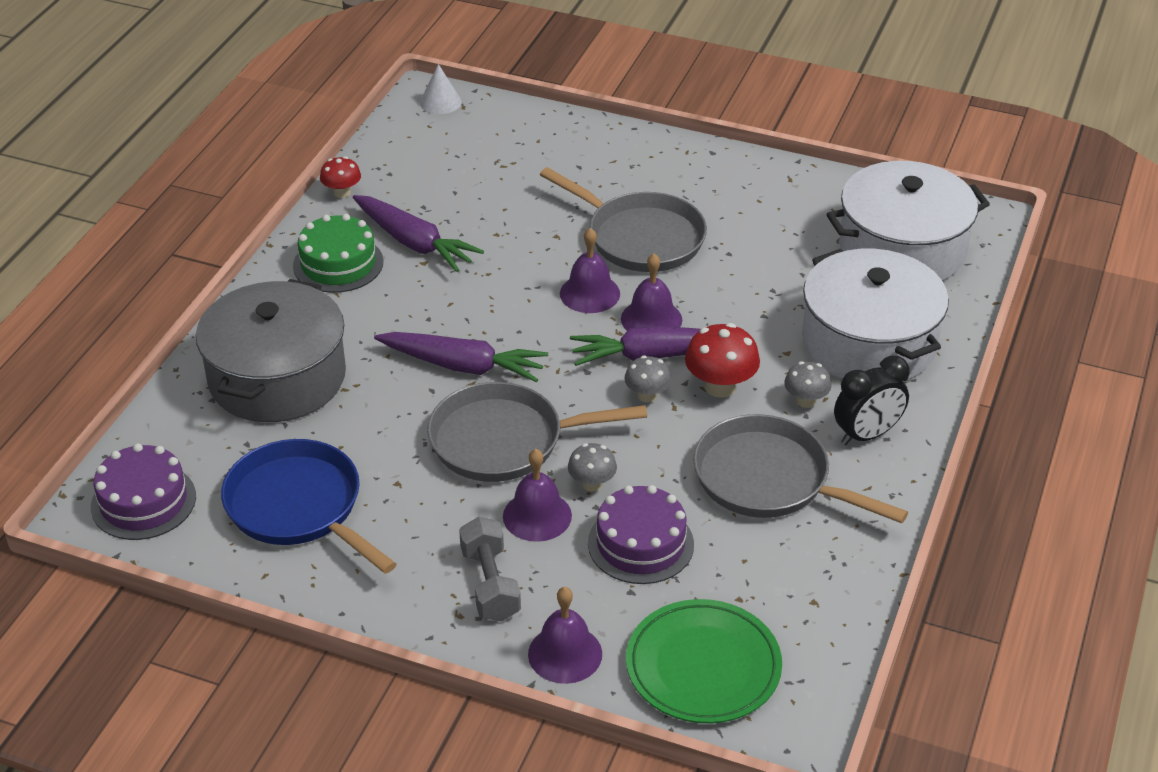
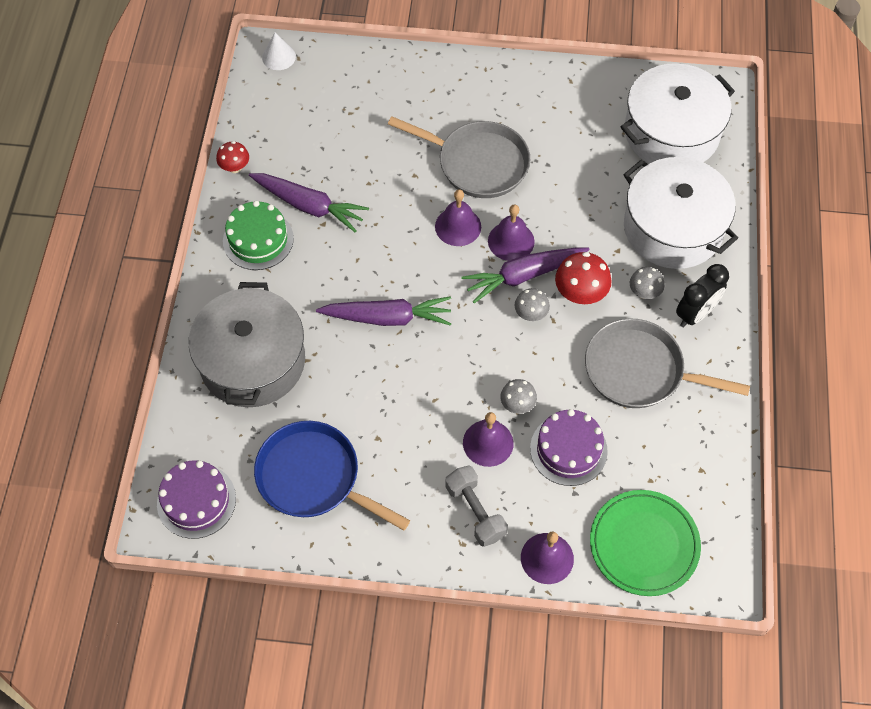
camera: 15 degrees left, 20 degrees up
grey pan [427,382,647,482] -> none

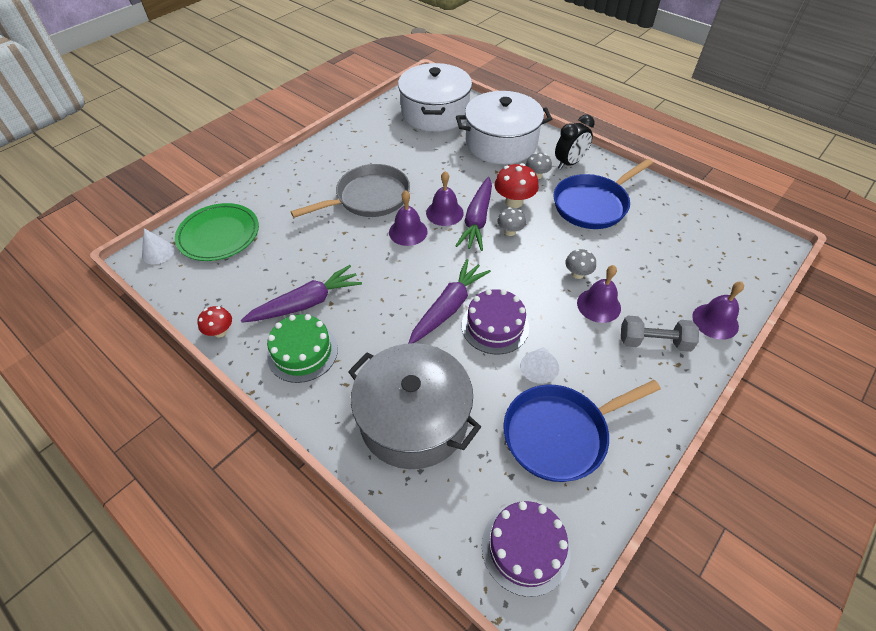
camera: 55 degrees left, 10 degrees down
purple cake [530,409,608,486] -> purple cake moved to [462,289,529,354]
grey pan [585,318,750,408] -> blue pan [554,159,653,229]
green plate [590,490,701,596] -> green plate moved to [175,203,259,261]
black clock [676,264,729,327] -> black clock turned 60 degrees clockwise [555,115,594,169]
none -> white cone [520,347,559,384]

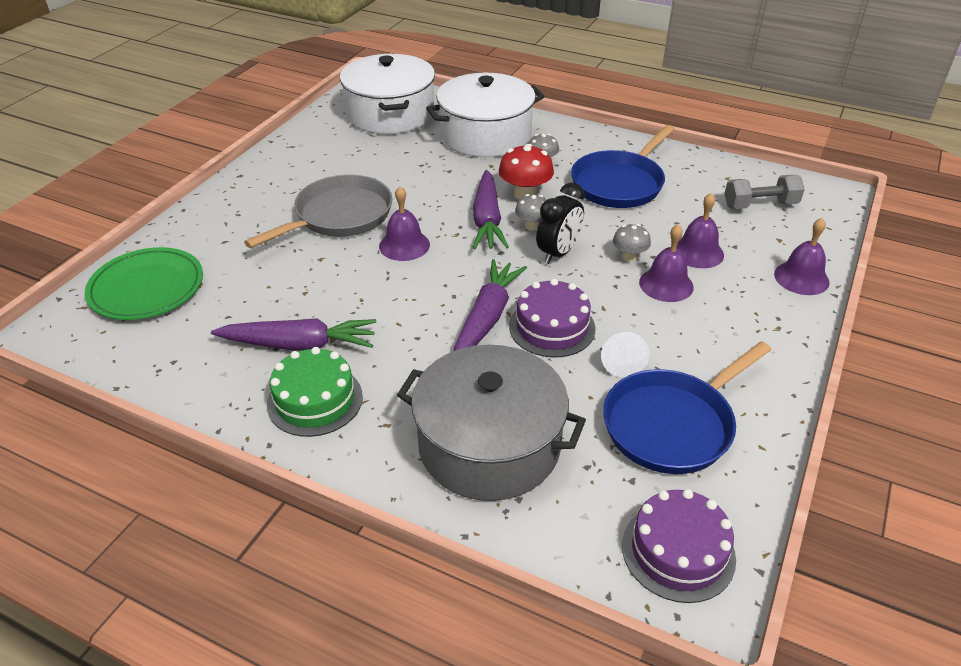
camera: 15 degrees left, 10 degrees down
white cone [142,228,175,265] -> none
red mushroom [197,306,232,337] -> none
purple carrot [241,265,362,323] -> purple carrot turned 45 degrees clockwise [211,318,376,350]
purple bell [426,171,464,226] -> purple bell moved to [676,193,724,268]
black clock [555,115,594,169] -> black clock moved to [536,182,585,264]
grey dumbbell [621,316,699,352] -> grey dumbbell moved to [725,175,805,209]

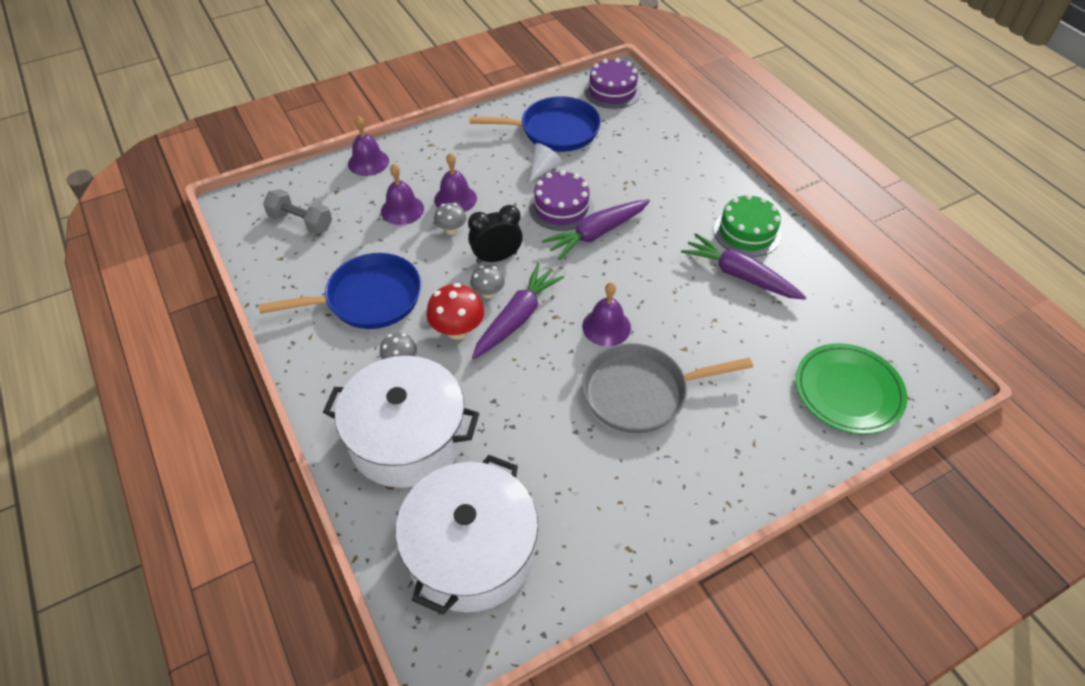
camera: 145 degrees left, 10 degrees up
grey pot [397,345,586,501] -> none

